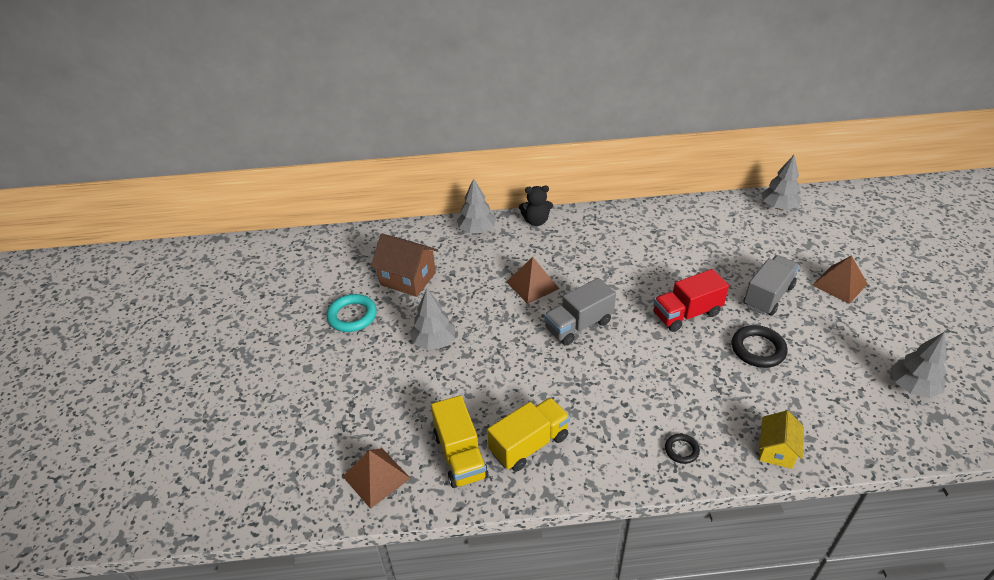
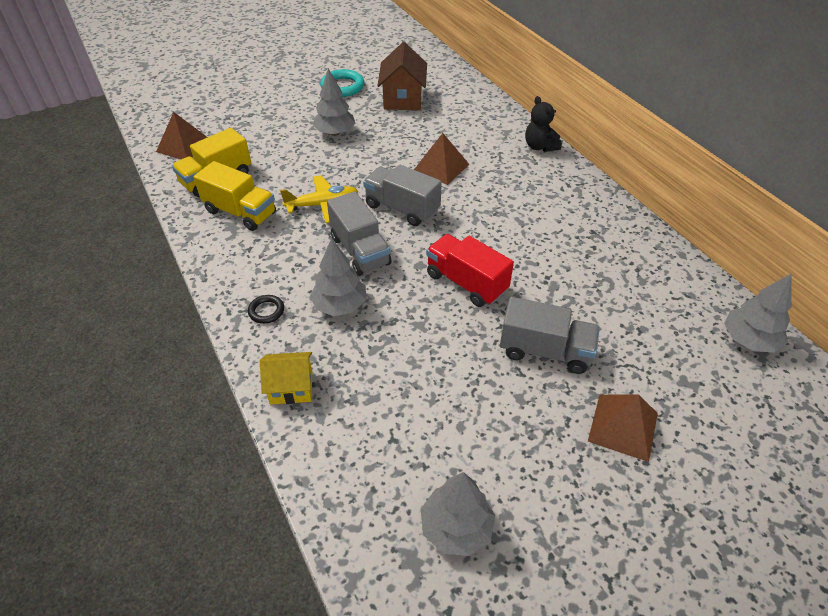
camera: 65 degrees right, 5 degrees up
grey tree [457,178,496,233] -> grey tree moved to [310,238,366,316]
black ring [732,325,788,368] -> none
none -> yellow plane [280,175,358,223]
none -> grey truck [327,192,391,276]

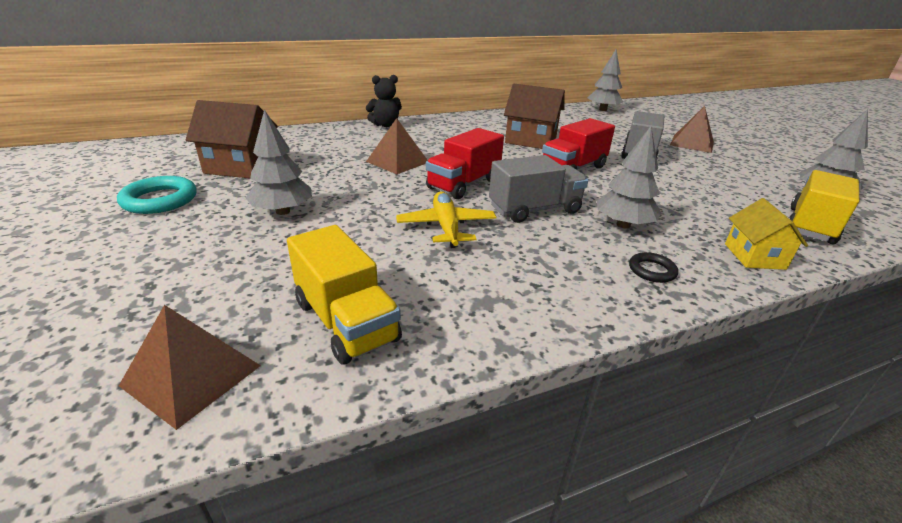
camera: 85 degrees left, 15 degrees down
yellow truck [193,161,276,231] -> yellow truck moved to [789,170,859,244]
grey truck [363,165,442,226] -> red truck [426,128,504,199]
none -> brown house [504,84,565,149]

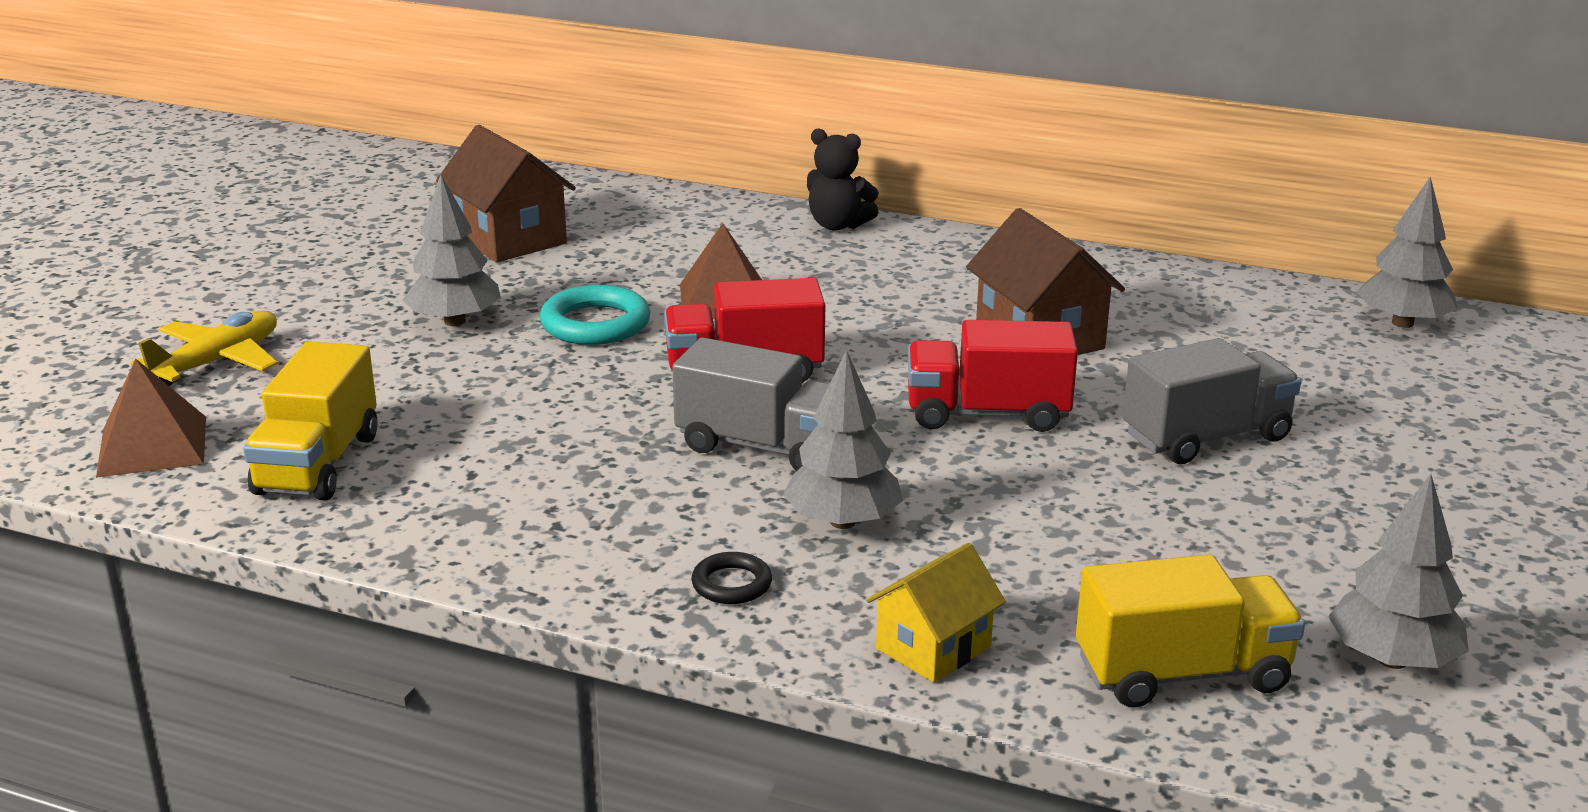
camera: 45 degrees right, 5 degrees down
turquoise ring [117,176,197,214] -> turquoise ring moved to [540,285,650,345]
yellow plane [396,191,496,248] -> yellow plane moved to [130,311,278,386]
brown pyramid [670,106,714,153] -> none

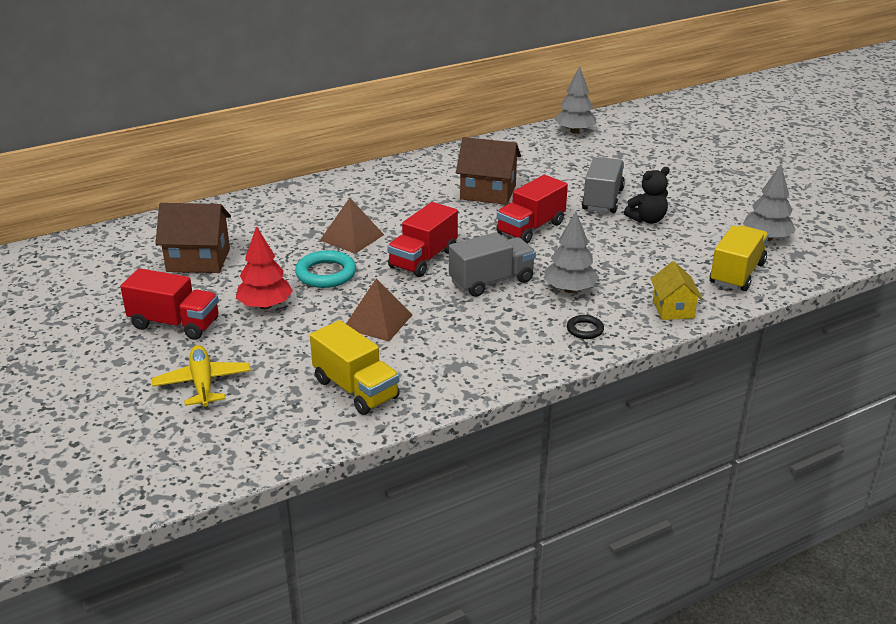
camera: 50 degrees left, 5 degrees up
brown pyramid [96,358,206,478] -> brown pyramid moved to [346,279,413,341]
grey tree [402,175,501,326] -> red tree [236,226,293,309]
black teddy bear [807,129,879,231] -> black teddy bear moved to [624,167,670,224]
none -> red truck [120,268,219,340]

